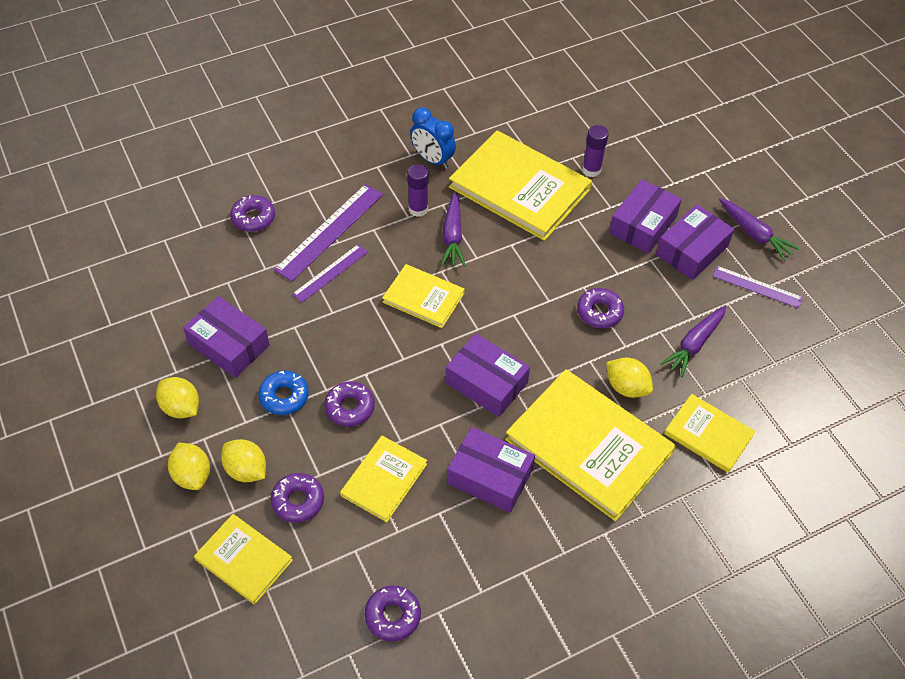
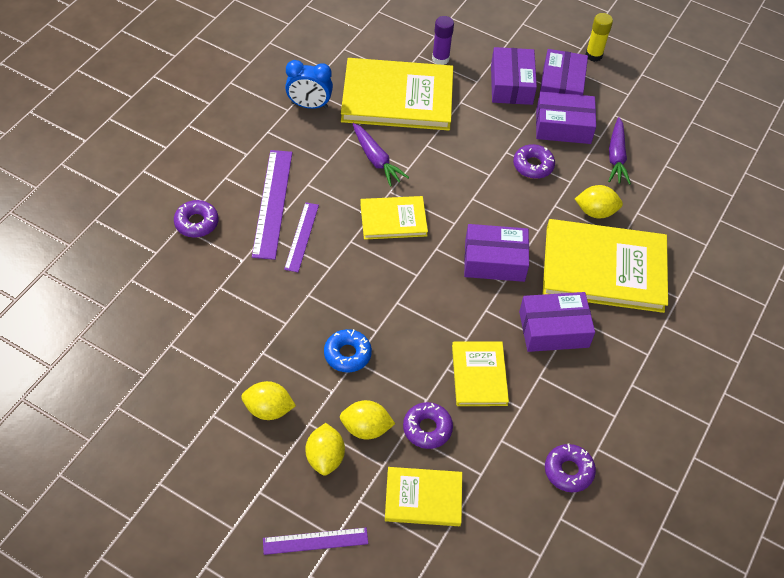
camera: 35 degrees left, 0 degrees up
yellow lemon [168,443,210,490] -> yellow lemon turned 60 degrees clockwise [305,423,345,475]
purple box [183,296,270,378] -> purple box moved to [536,91,596,144]
purple donut [324,382,375,427] -> none
purple glue stick [407,164,429,217] -> none
yellow book [664,394,756,473] -> none
purple ruler [712,266,803,308] -> purple ruler moved to [263,528,368,555]
purple carrot [719,198,799,261] -> yellow glue stick [585,13,613,62]

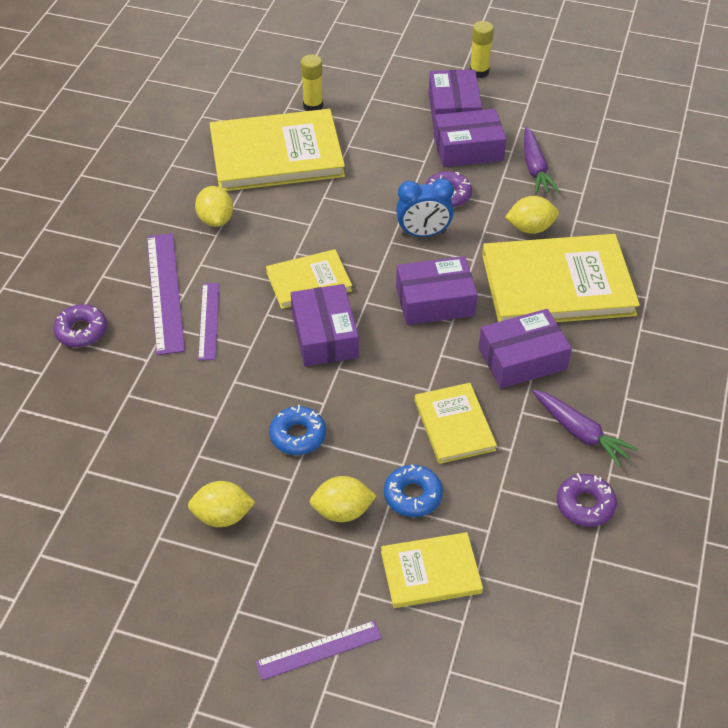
camera: 10 degrees left, 5 degrees down
blue clock [285,60,333,109] -> blue clock moved to [396,178,454,237]
yellow lemon [305,423,345,475] -> yellow lemon moved to [195,186,233,227]
purple carrot [353,123,409,187] -> purple carrot moved to [532,389,638,467]
purple donut [403,402,453,449] -> blue donut [384,464,443,517]
purple glue stick [432,16,454,65] -> yellow glue stick [301,55,323,111]
purple box [491,47,537,105] -> purple box moved to [291,284,359,366]

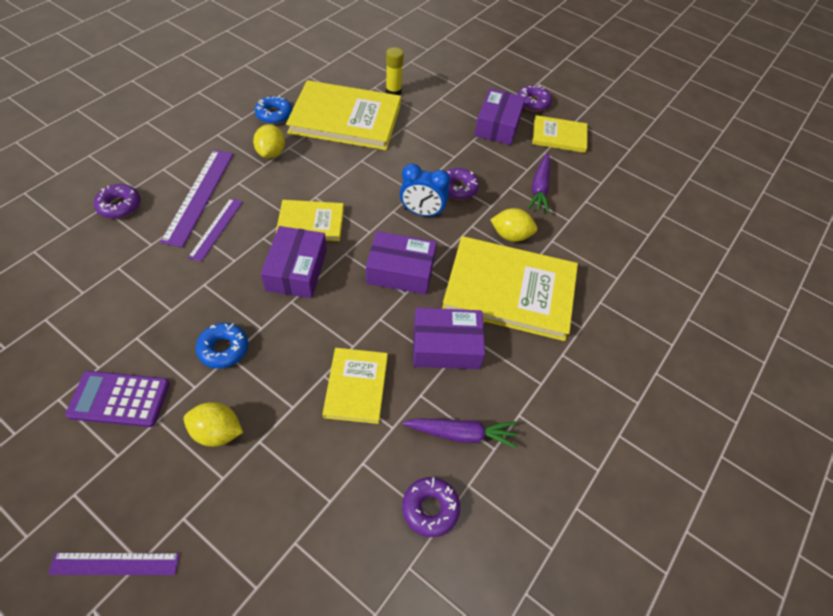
camera: 15 degrees right, 5 degrees up
yellow lemon [188,481,256,527] -> purple calculator [65,371,170,427]
yellow book [381,532,483,608] -> yellow book moved to [532,115,587,153]
blue donut [384,464,443,517] -> blue donut moved to [255,96,292,124]
purple box [434,109,506,167] -> none
yellow glue stick [470,21,494,78] -> purple donut [517,85,552,111]
purple carrot [532,389,638,467] -> purple carrot turned 60 degrees counterclockwise [403,418,518,448]

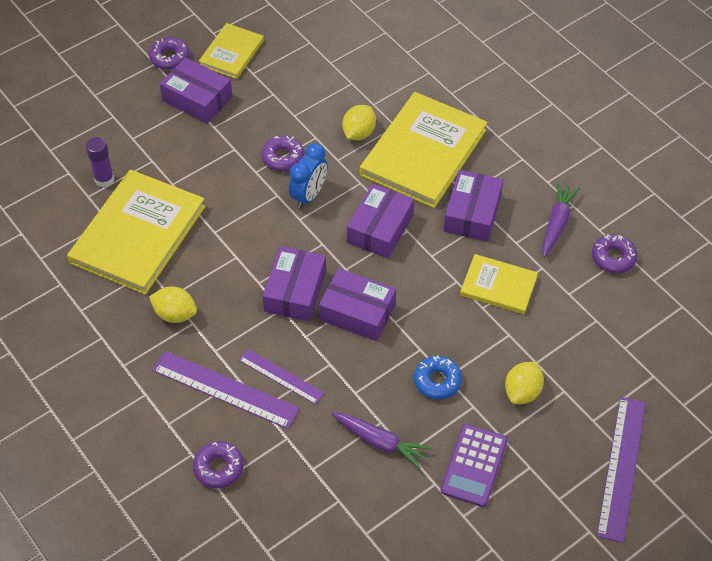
camera: 70 degrees left, 0 degrees up
purple ruler [48,553,180,575] -> purple ruler [597,397,646,543], size x1.63
blue donut [255,96,292,124] -> none
yellow book [276,200,344,241] -> purple box [263,246,326,322]
yellow glue stick [386,47,404,95] -> purple glue stick [86,137,114,187]
purple carrot [527,153,550,213] -> purple carrot moved to [331,412,431,469]

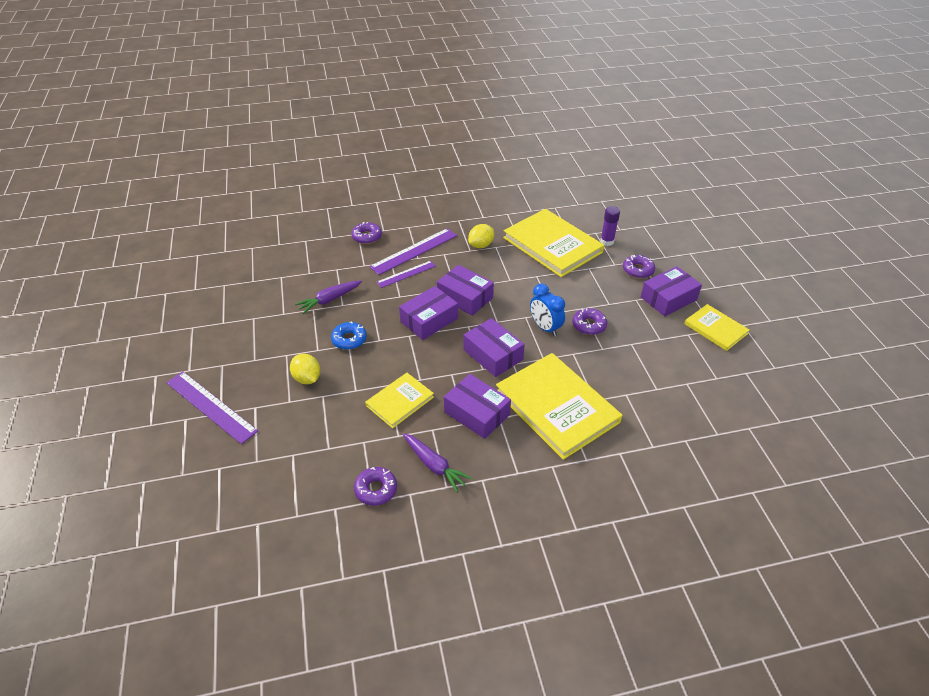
camera: 115 degrees right, 10 degrees down
purple donut [149,37,190,70] -> purple donut moved to [623,255,655,278]
yellow lemon [342,105,376,140] -> none
purple calculator [440,424,508,507] -> none

